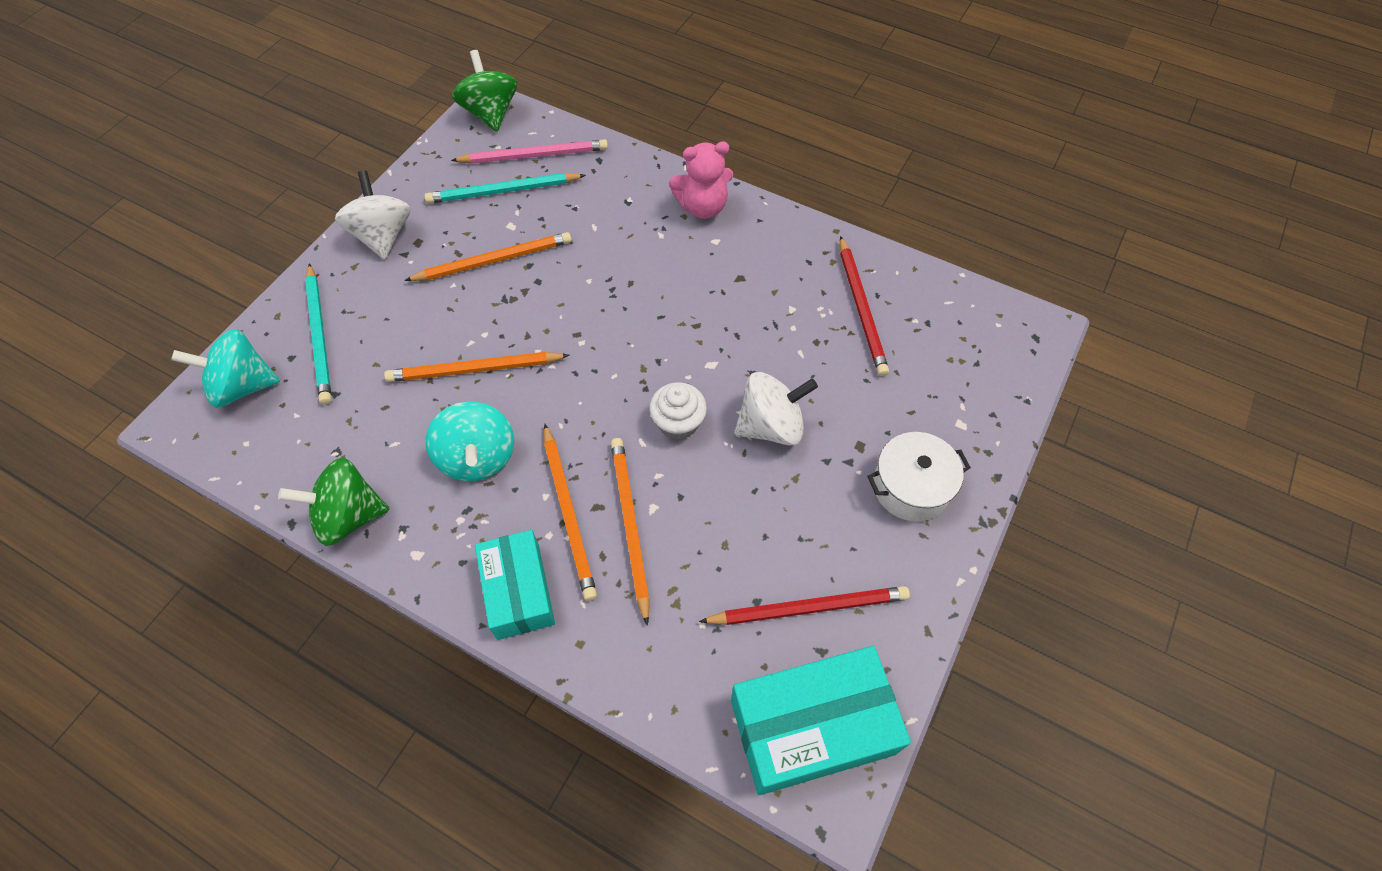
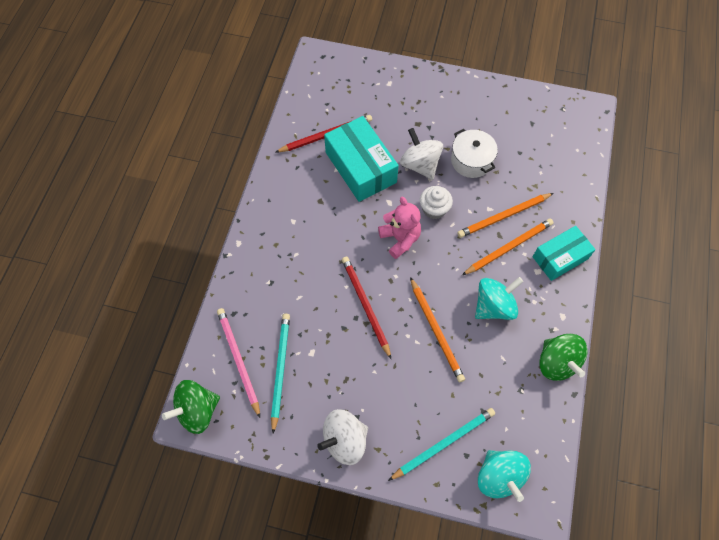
camera: 105 degrees left, 5 degrees up
orange pencil [404,232,572,281] -> none
turquoise pencil [424,173,586,204] -> turquoise pencil turned 150 degrees counterclockwise [271,314,290,434]
pink teddy bear [669,142,733,219] -> pink teddy bear moved to [378,197,421,259]
red pencil [699,586,910,625] -> red pencil moved to [342,257,391,359]
turquoise box [731,646,911,795] -> turquoise box moved to [324,116,399,202]
white pot [867,432,971,521] -> white pot moved to [451,129,498,178]

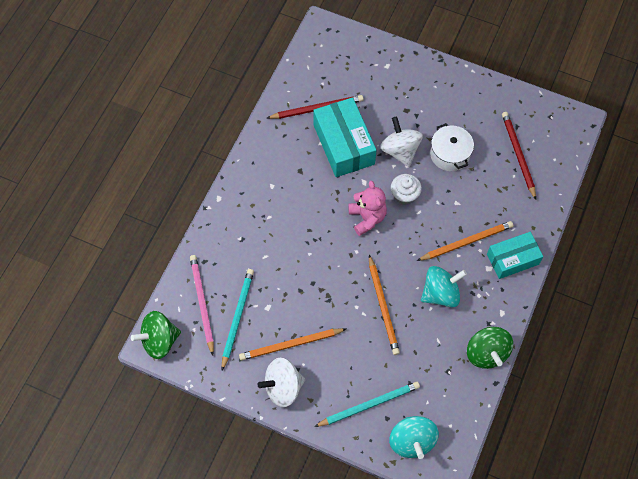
camera: 10 degrees right, 0 degrees up
red pencil [342,257,391,359] -> red pencil moved to [502,112,536,200]
orange pencil [457,193,554,238] -> orange pencil moved to [239,328,346,360]

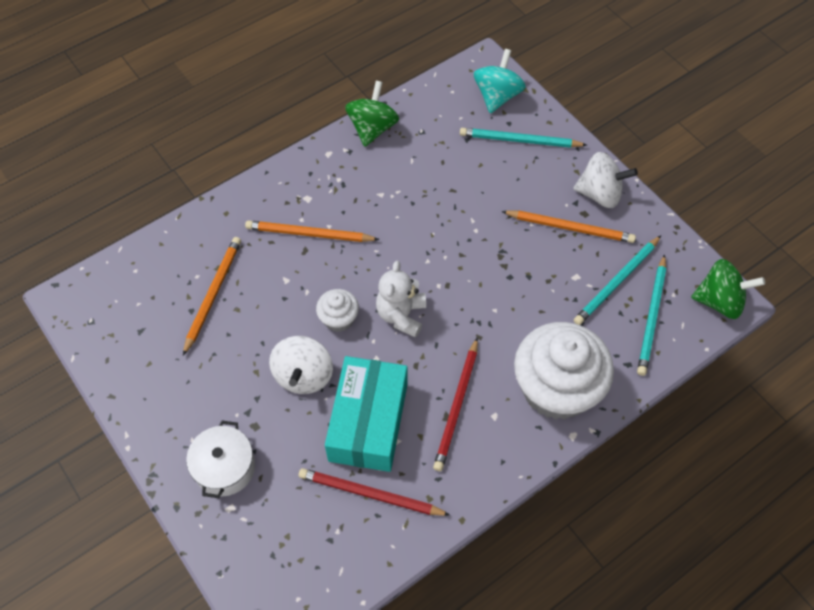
camera: 150 degrees left, 5 degrees down
pink pencil [190,255,214,355] -> turquoise pencil [637,254,666,376]
pink teddy bear [348,181,387,236] -> white teddy bear [376,261,426,338]
orange pencil [369,255,400,355] -> orange pencil moved to [183,237,241,356]
turquoise spinning top [421,266,467,307] -> none
white pot [430,123,474,171] -> white pot moved to [186,421,255,498]
turquoise box [487,232,543,279] -> none
red pencil [502,112,536,200] -> red pencil moved to [433,337,478,471]
none -> white cupcake [514,322,614,420]

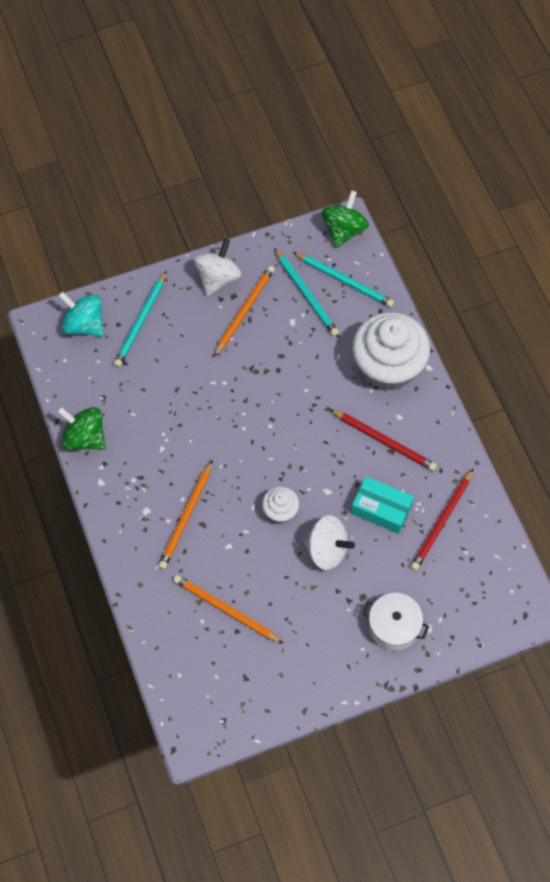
camera: 75 degrees left, 5 degrees up
turquoise box [325,356,407,472] -> turquoise box [351,476,414,534], size x0.66
white teddy bear [376,261,426,338] -> none

